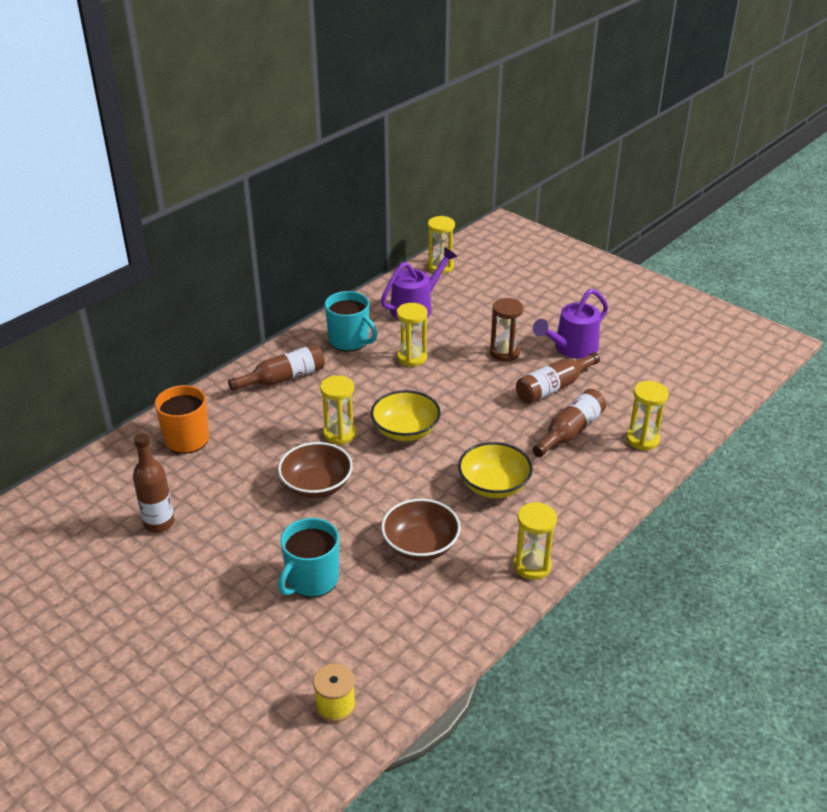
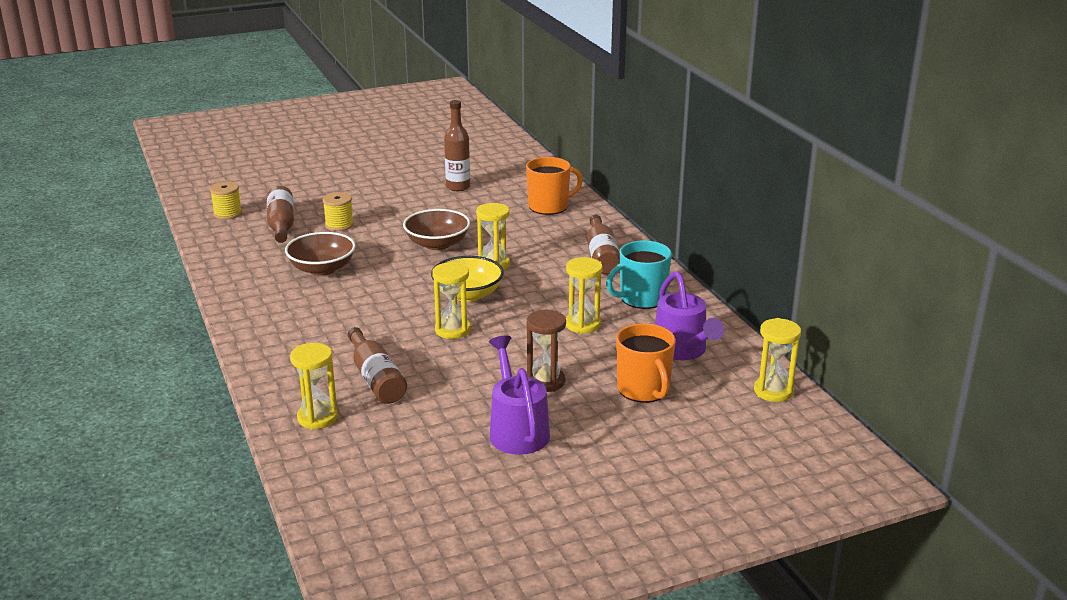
camera: 115 degrees right, 10 degrees down
turquoise mug [278,518,339,598] -> yellow spool [323,192,354,231]
yellow bowl [458,442,533,498] -> none
yellow hourglass [514,502,557,580] -> yellow hourglass moved to [432,262,471,339]
brown bottle [516,352,600,404] -> brown bottle moved to [267,186,294,243]
none -> orange mug [616,323,676,403]

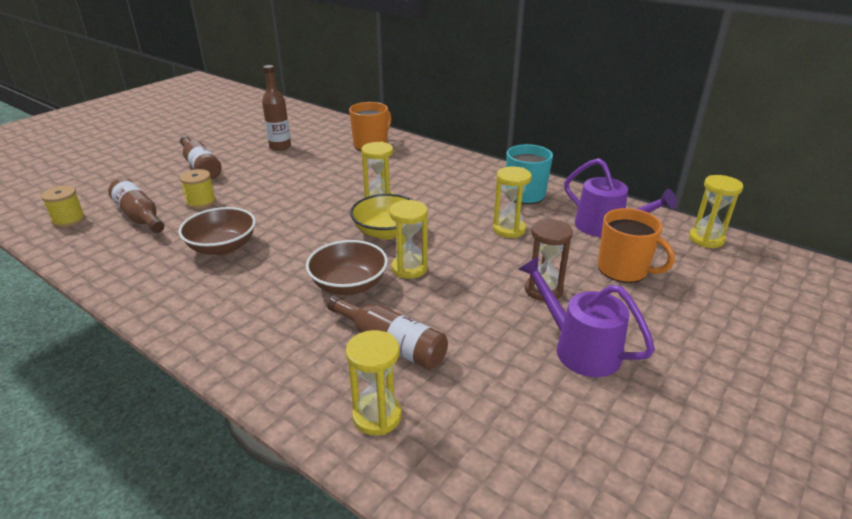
camera: 30 degrees left, 5 degrees up
brown bowl [403,209,470,250] -> brown bowl moved to [306,240,388,295]
brown bottle [587,215,620,275] -> brown bottle moved to [180,136,222,179]

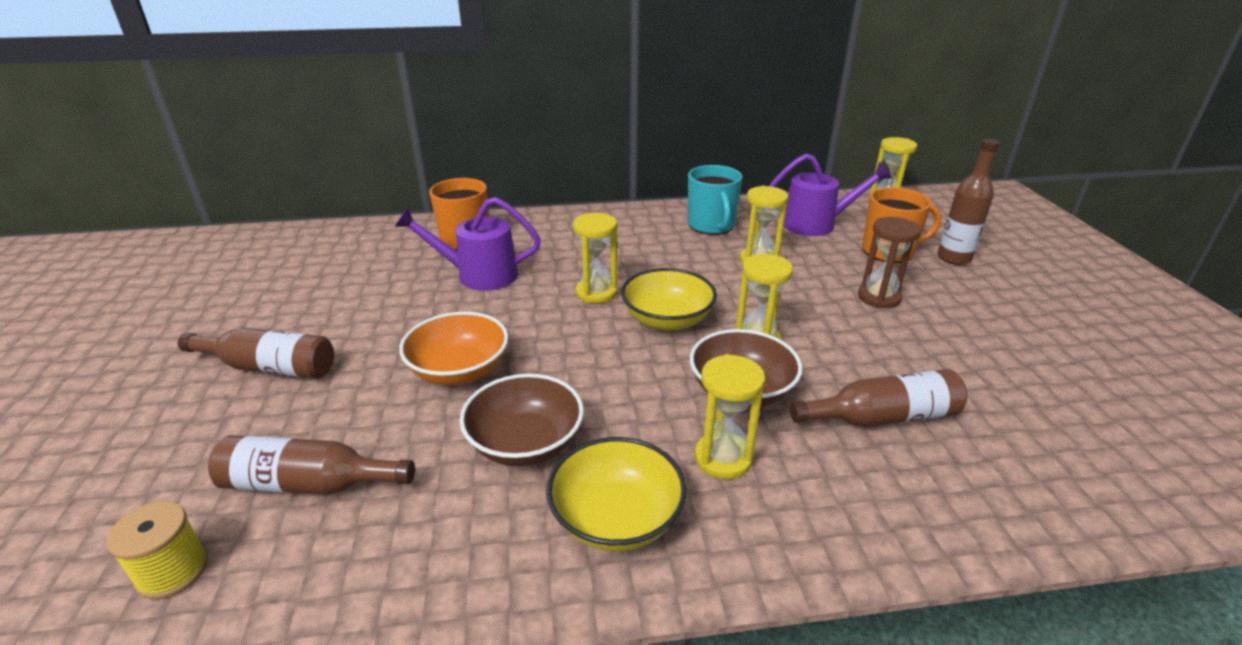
camera: 45 degrees left, 0 degrees up
yellow spool [180,169,216,209] -> none
brown bottle [262,65,291,151] -> brown bottle moved to [938,139,1000,265]
yellow hourglass [346,330,402,435] -> yellow hourglass moved to [695,354,765,479]
purple watering can [518,256,655,377] -> purple watering can moved to [394,197,541,291]
none -> orange bowl [399,312,509,385]
none -> yellow bowl [546,437,687,551]

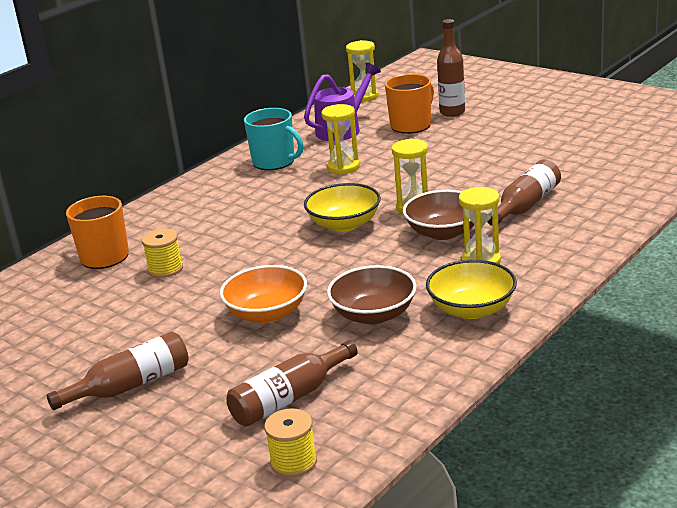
camera: 40 degrees left, 5 degrees down
purple watering can [394,197,541,291] -> yellow spool [142,229,183,278]
yellow hourglass [573,213,617,303] -> none
brown hourglass [858,217,921,308] -> none

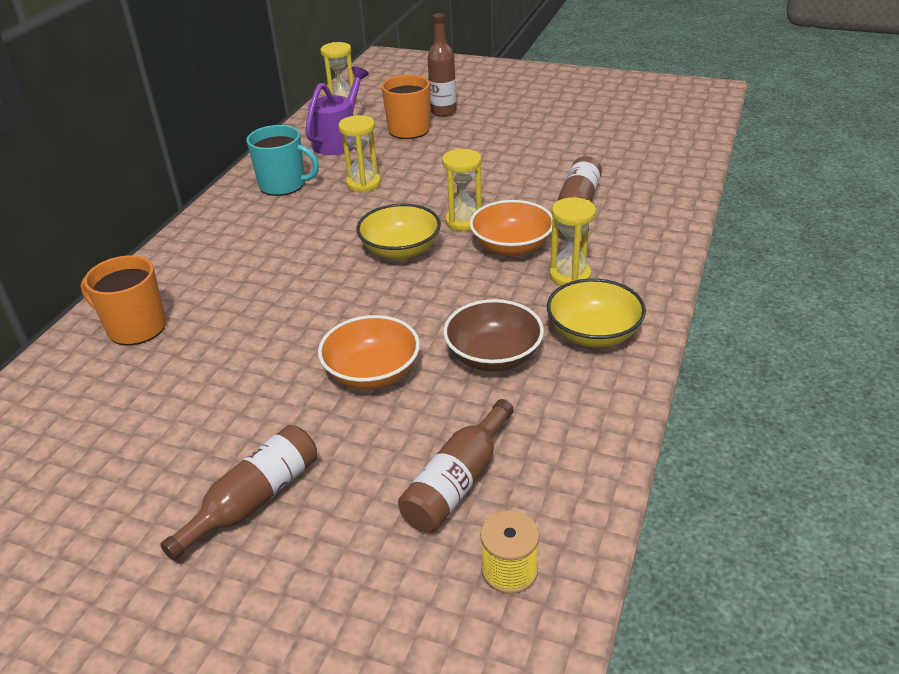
camera: 20 degrees left, 10 degrees up
yellow spool [142,229,183,278] -> none
brown bowl [403,190,475,240] -> orange bowl [470,200,552,256]

